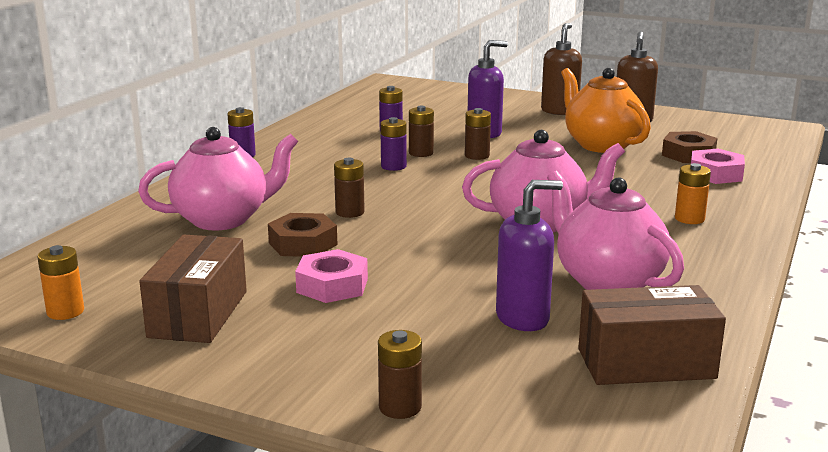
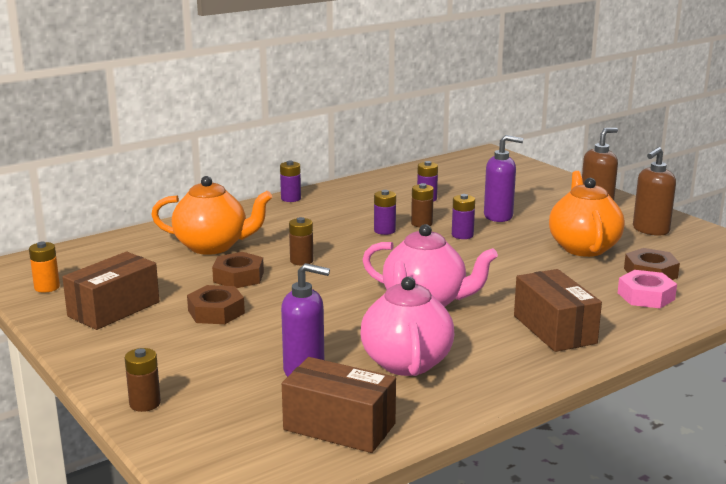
camera: 30 degrees right, 0 degrees up
pink teapot [138,127,298,231] -> orange teapot [151,176,272,255]
pink nut [295,249,368,303] -> brown nut [187,285,245,324]
brown battery [465,108,491,160] -> purple battery [452,194,475,239]
orange battery [675,163,711,224] -> brown box [514,269,602,352]

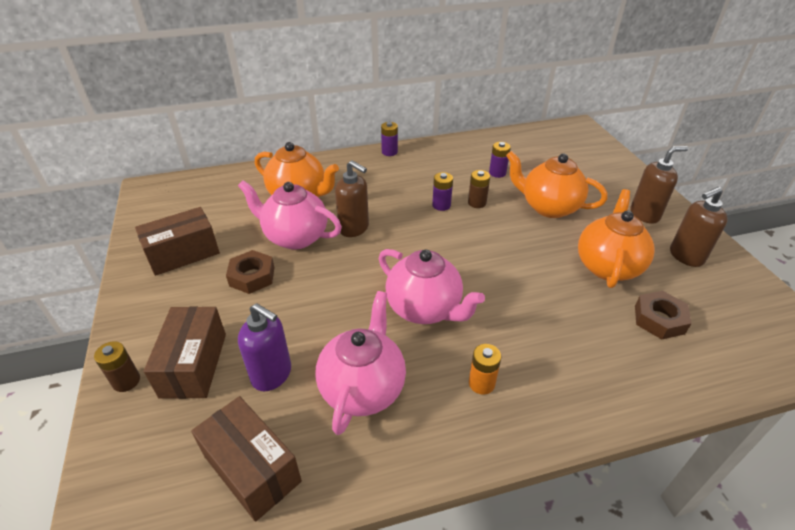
camera: 20 degrees right, 20 degrees up
orange battery [29,242,60,293] -> orange battery moved to [469,344,501,395]
brown nut [212,252,264,288] -> pink teapot [238,180,342,250]
brown battery [289,217,313,265] -> brown soap dispenser [335,160,369,237]
purple battery [452,194,475,239] -> none
purple soap dispenser [484,135,523,222] -> orange teapot [506,151,607,218]
brown box [514,269,602,352] -> brown box moved to [144,306,226,399]
pink nut [618,270,677,308] -> none

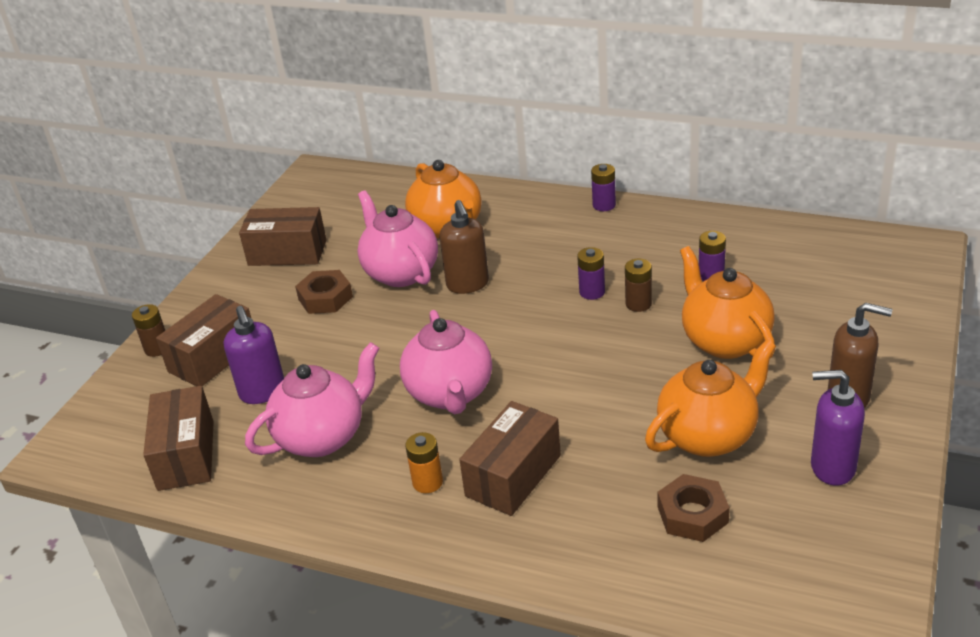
camera: 40 degrees right, 5 degrees down
brown soap dispenser [670,187,728,267] -> purple soap dispenser [811,370,865,486]
none -> brown box [459,401,561,516]

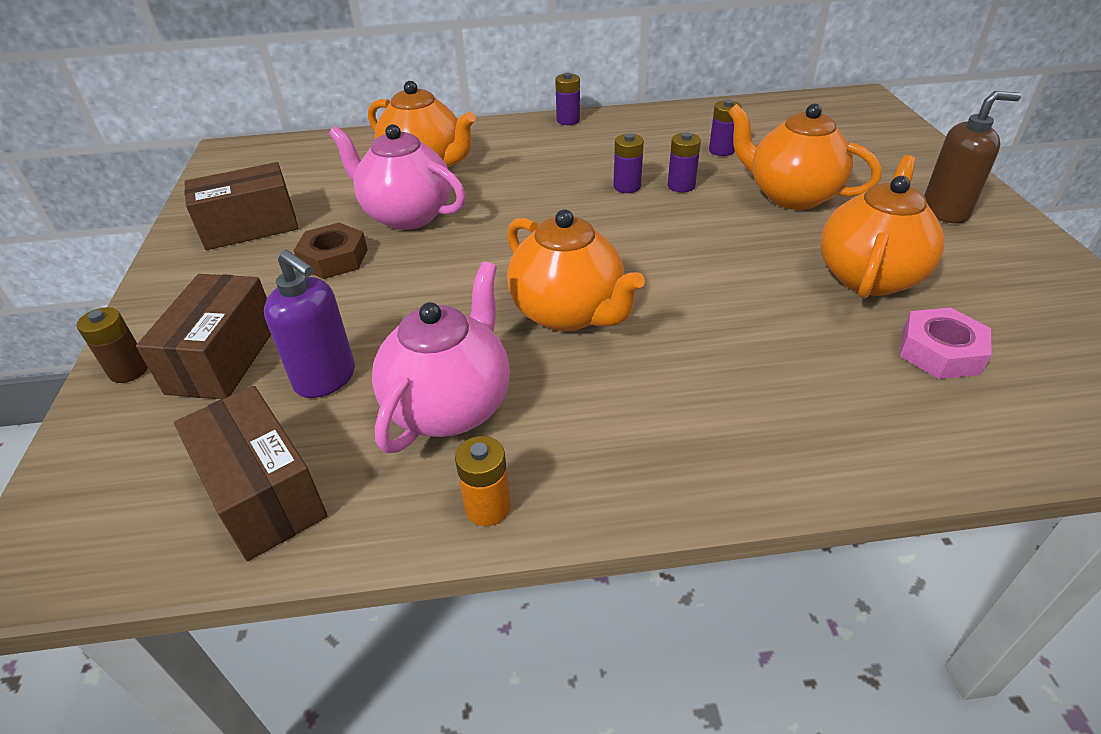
camera: 30 degrees left, 5 degrees up
pink teapot [400,310,492,414] -> orange teapot [507,209,645,332]
orange battery [405,432,443,493] -> orange battery moved to [455,436,511,526]
brown soap dispenser [439,200,489,294] -> none
brown box [459,401,561,516] -> none
brown battery [625,259,652,312] -> purple battery [668,132,701,192]
brown nut [658,474,730,542] -> pink nut [900,307,992,379]
purple soap dispenser [811,370,865,486] -> none

